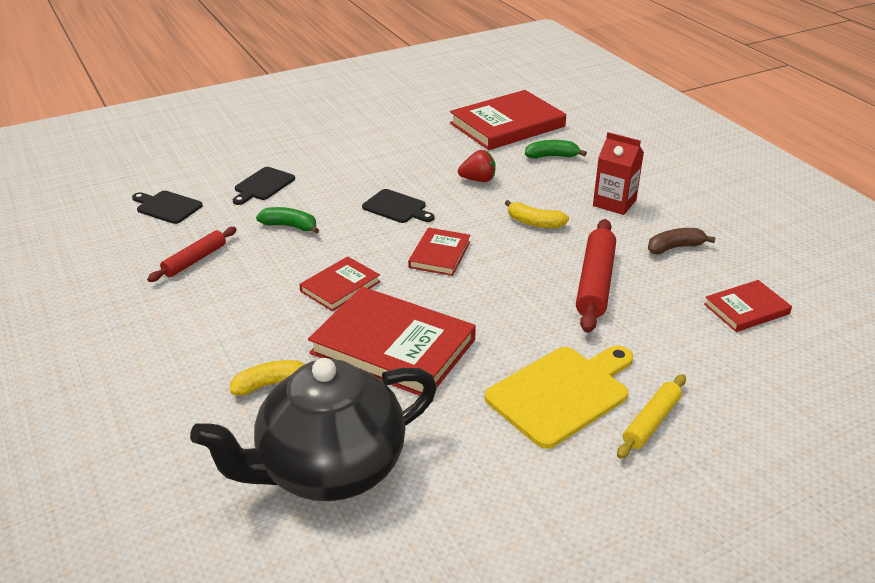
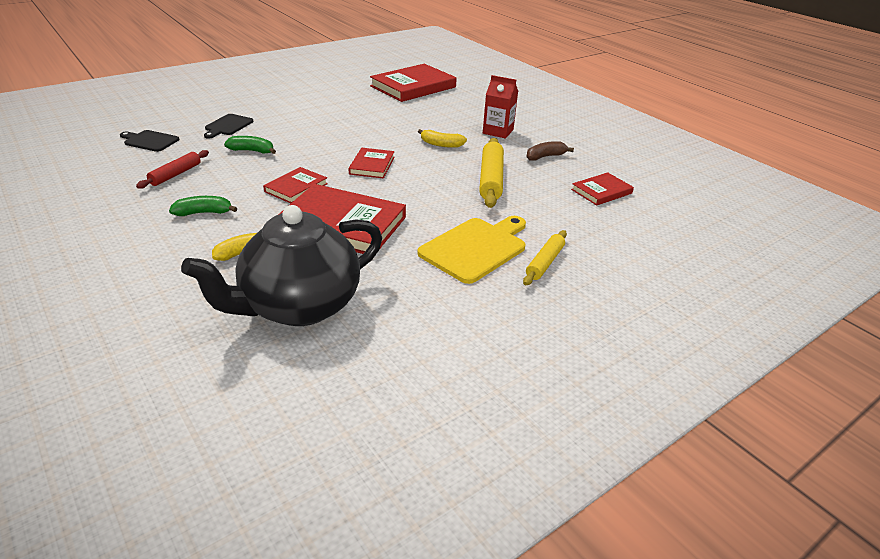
camera: 10 degrees left, 0 degrees up
black cutting board [362,189,434,223] -> none
red strawberry [458,150,496,182] -> none
green banana [525,140,587,159] -> green banana moved to [169,196,238,216]
red rolling pin [576,219,616,333] -> yellow rolling pin [479,138,504,208]

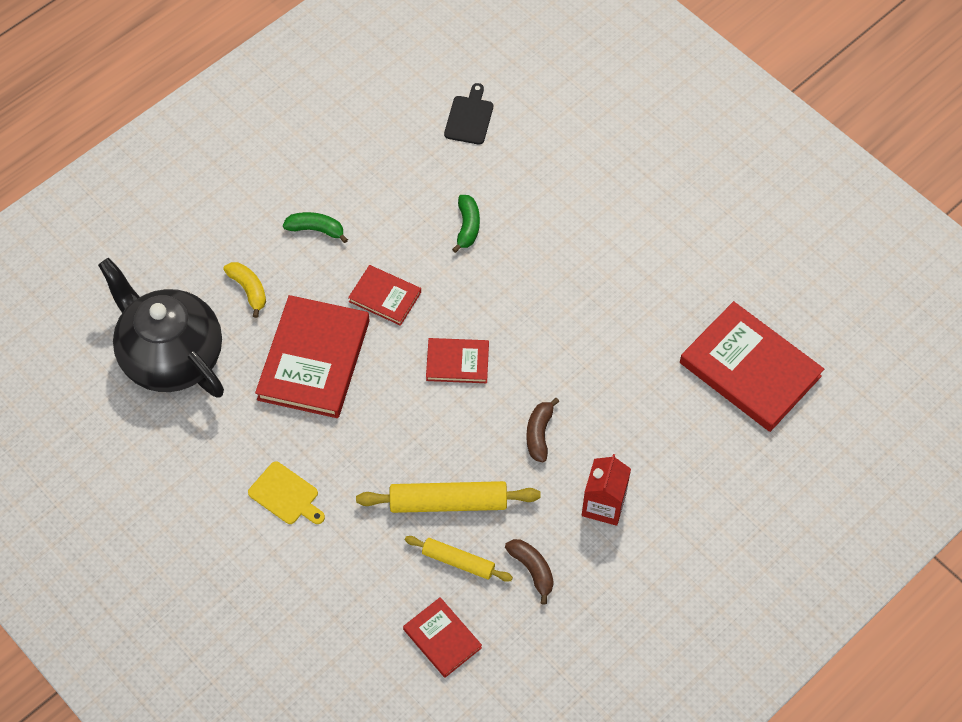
camera: 85 degrees right, 25 degrees up
red rolling pin [136,150,209,189] -> none
green banana [169,196,238,216] -> green banana turned 60 degrees counterclockwise [283,212,348,243]
black cutting board [204,114,254,139] -> none
yellow banana [418,129,467,148] -> brown banana [526,398,559,462]
yellow cutting board [418,216,526,284] -> yellow cutting board [248,461,325,524], size x0.59
yellow rolling pin [523,230,567,285] -> yellow rolling pin moved to [405,536,513,582]

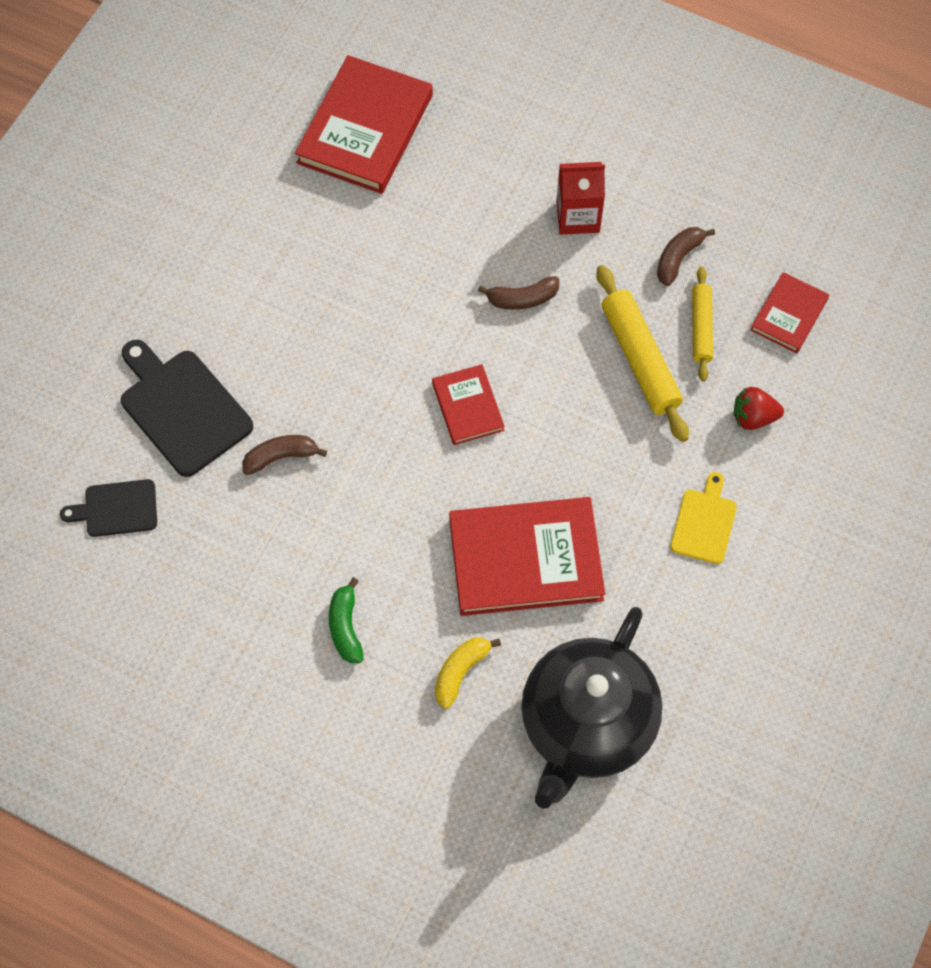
camera: 110 degrees left, 5 degrees up
red book [348,265,421,326] -> none
green banana [452,195,480,253] -> brown banana [242,435,327,475]
none -> black cutting board [121,340,253,477]
none -> red strawberry [733,387,784,430]

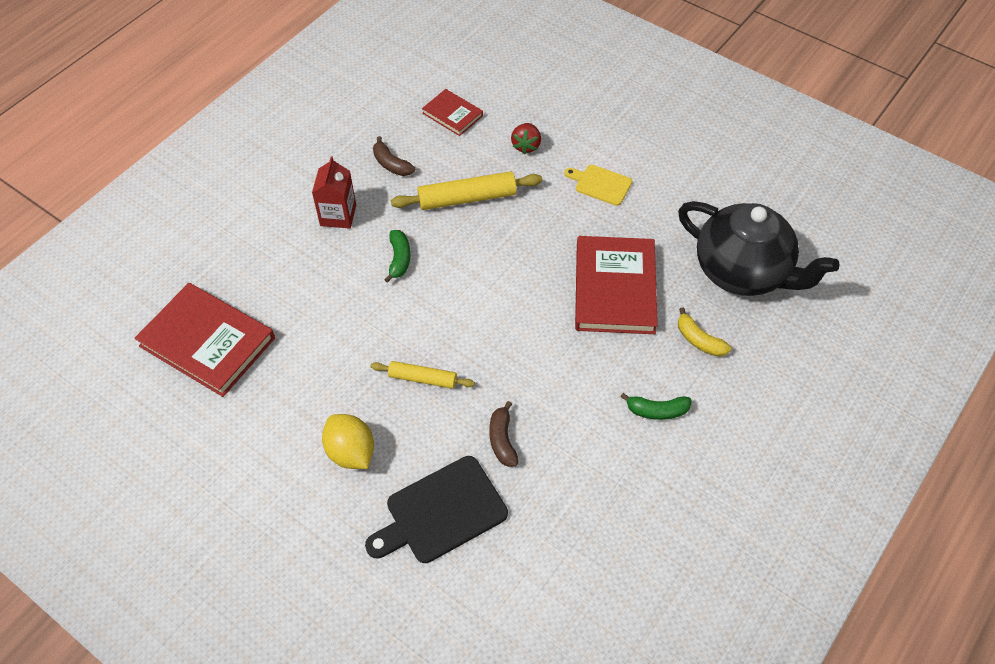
camera: 80 degrees left, 10 degrees down
black cutting board [60,479,157,537] -> none
red book [432,364,505,445] -> none
brown banana [478,276,559,310] -> green banana [384,230,410,283]
yellow rolling pin [692,267,713,381] -> yellow rolling pin moved to [370,361,475,389]
none -> yellow lemon [322,414,374,469]

